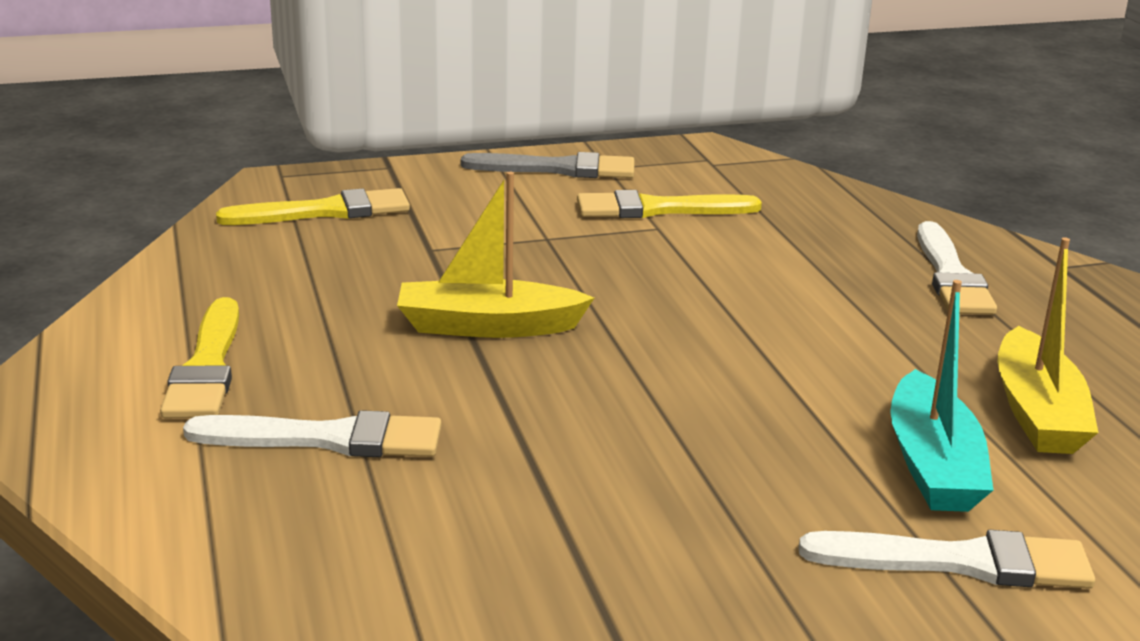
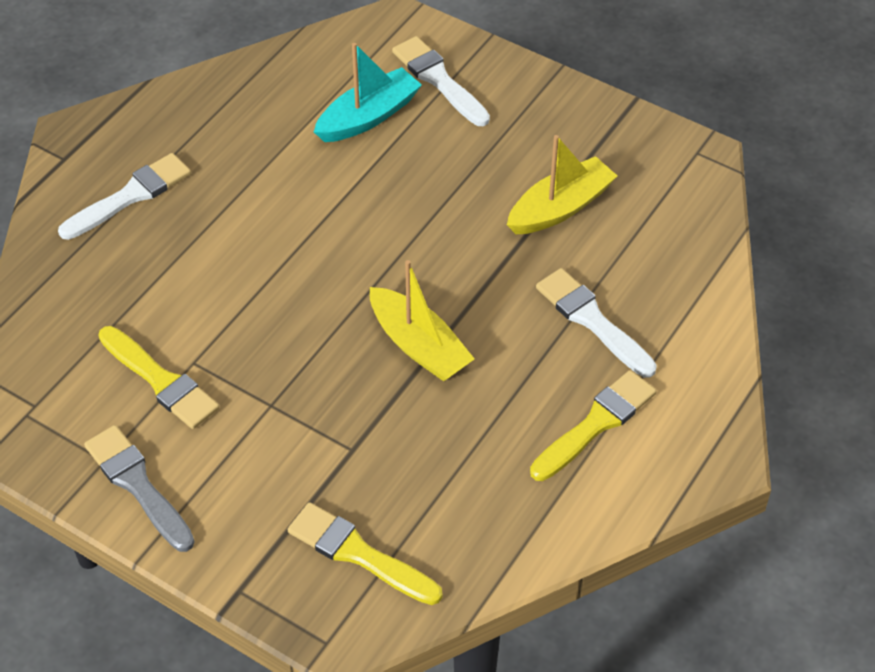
camera: 130 degrees left, 25 degrees up
yellow boat [998,237,1099,454] -> yellow boat moved to [507,135,617,234]

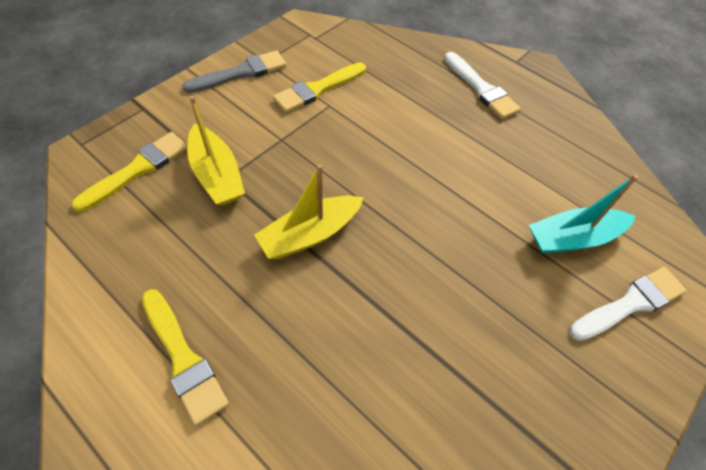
camera: 95 degrees right, 5 degrees up
turquoise boat [314,43,422,142] -> turquoise boat turned 105 degrees clockwise [529,174,638,254]
yellow boat [507,135,617,234] -> yellow boat moved to [187,96,245,206]
white brush [536,268,657,377] -> none

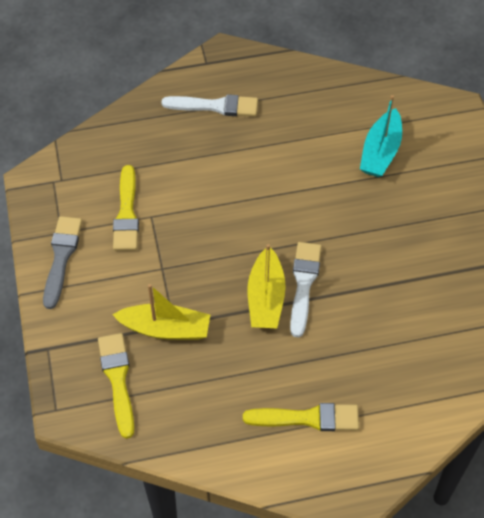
camera: 50 degrees left, 0 degrees up
white brush [569,267,687,341] -> white brush moved to [290,242,322,338]

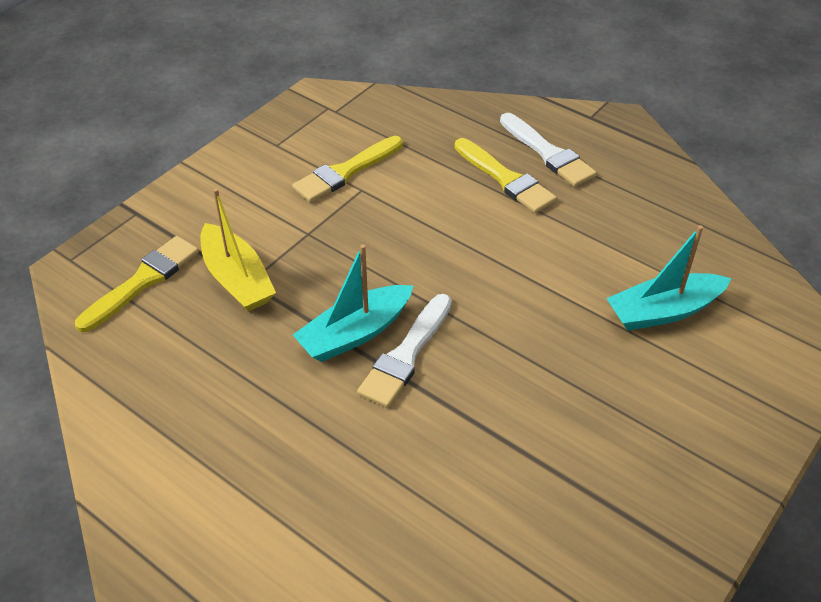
camera: 50 degrees right, 10 degrees down
grey brush [43,216,82,309] -> none
yellow brush [243,403,359,431] -> yellow brush moved to [455,138,557,213]
yellow boat [248,244,286,328] -> turquoise boat [293,244,413,362]
white brush [290,242,322,338] -> white brush turned 150 degrees clockwise [357,294,452,408]

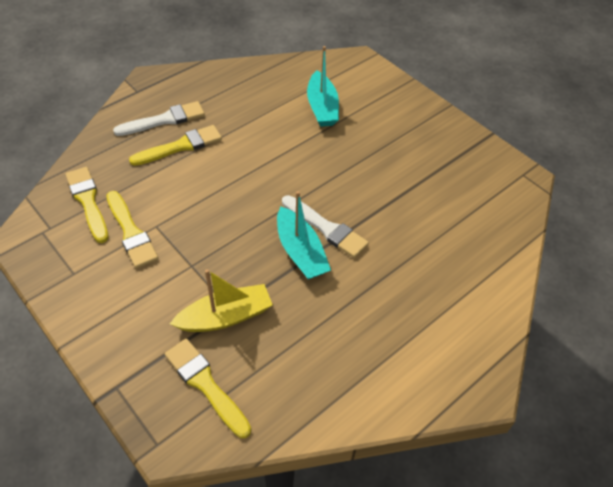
camera: 80 degrees left, 5 degrees up
none -> yellow brush [66,167,108,243]

